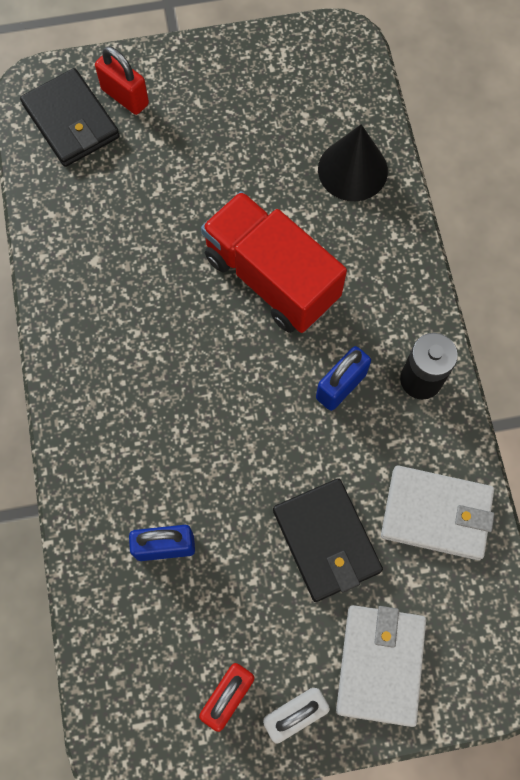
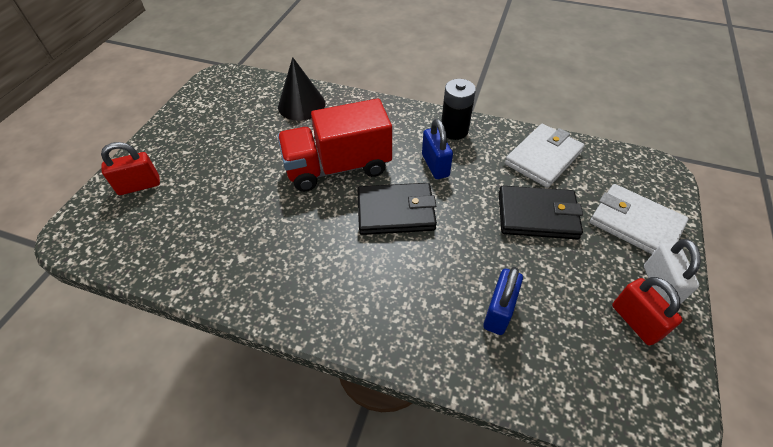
camera: 60 degrees left, 20 degrees down
black wallet [20,68,120,167] -> black wallet moved to [357,183,437,235]

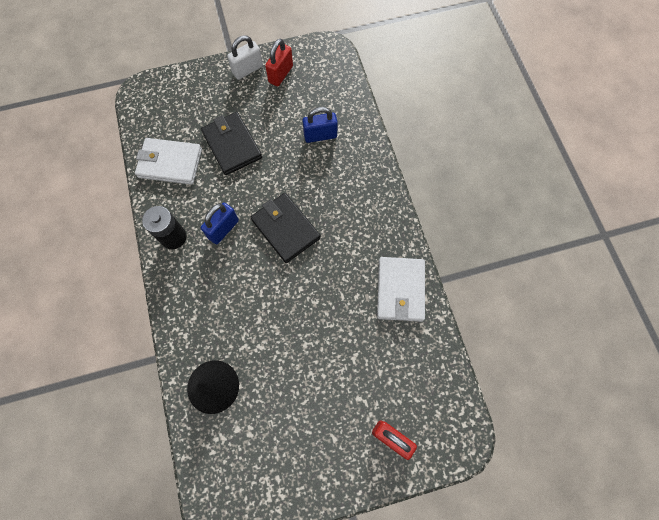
camera: 125 degrees left, 20 degrees up
red truck [277,98,392,192] -> none
white wallet [590,184,689,254] -> white wallet moved to [377,257,425,322]

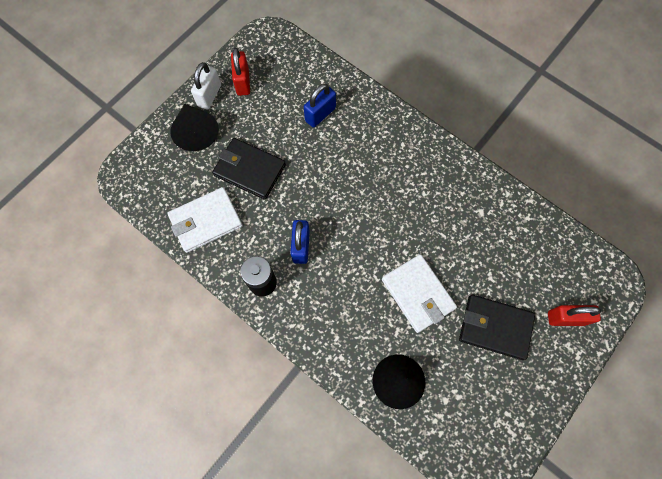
camera: 35 degrees left, 0 degrees up
black wallet [250,193,321,263] -> black wallet moved to [459,295,535,360]
white wallet [377,257,425,322] -> white wallet moved to [382,254,457,333]
none -> black cone [170,104,219,151]

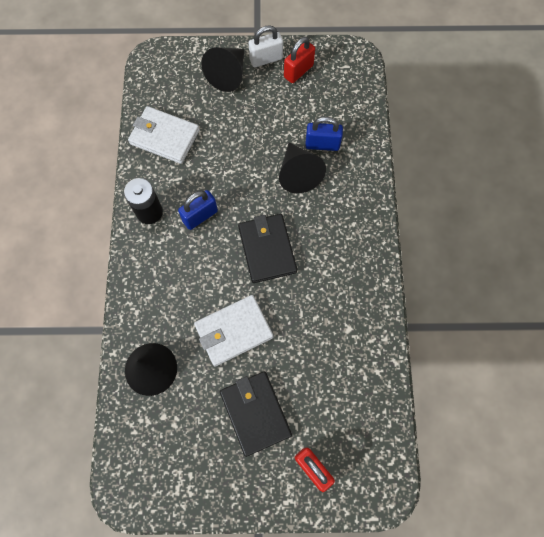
camera: 50 degrees right, 0 degrees up
black wallet [212,138,286,200] -> black wallet moved to [238,214,297,283]
white wallet [382,254,457,333] -> white wallet turned 45 degrees clockwise [194,295,273,366]
none -> black cone [279,143,326,193]

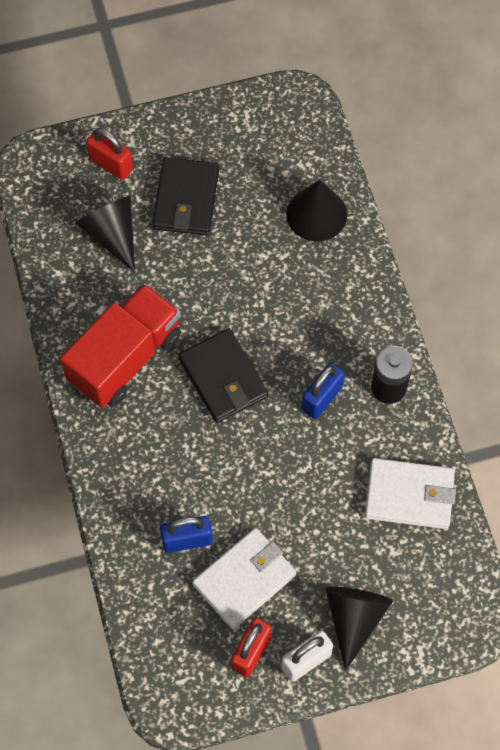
camera: 165 degrees right, 5 degrees down
white wallet [194,295,273,366] -> white wallet moved to [192,528,296,629]
black wallet [220,371,292,457] -> black wallet turned 45 degrees clockwise [152,158,219,235]
black cone [279,143,326,193] -> black cone moved to [75,195,135,272]
none -> red truck [60,283,181,408]

